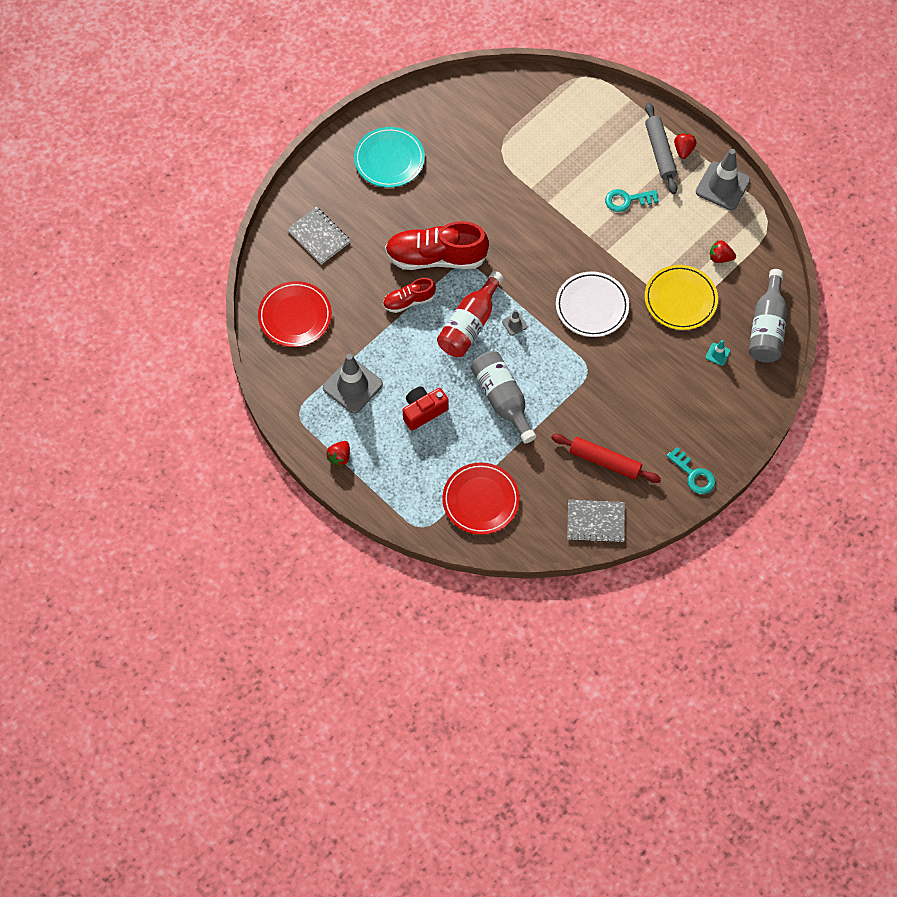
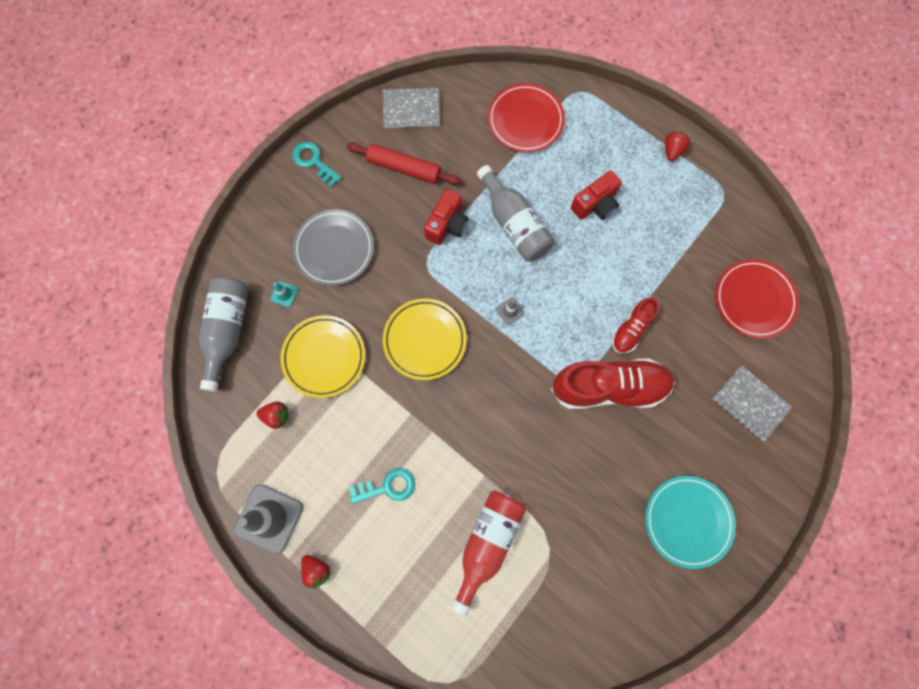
camera: 175 degrees right, 10 degrees up
grey traffic cone [323,354,383,413] -> none
red shoe [383,278,436,313] -> red shoe turned 150 degrees clockwise [612,297,659,354]
red bottle [437,271,504,357] -> red bottle moved to [451,490,526,616]
white plate [556,271,629,337] -> yellow plate [383,299,467,380]
grey rolling pin [645,102,677,194] -> none
red strawberry [674,133,697,159] -> red strawberry turned 45 degrees counterclockwise [301,555,331,589]
none -> grey plate [293,209,374,286]
none -> red camera [424,189,469,245]

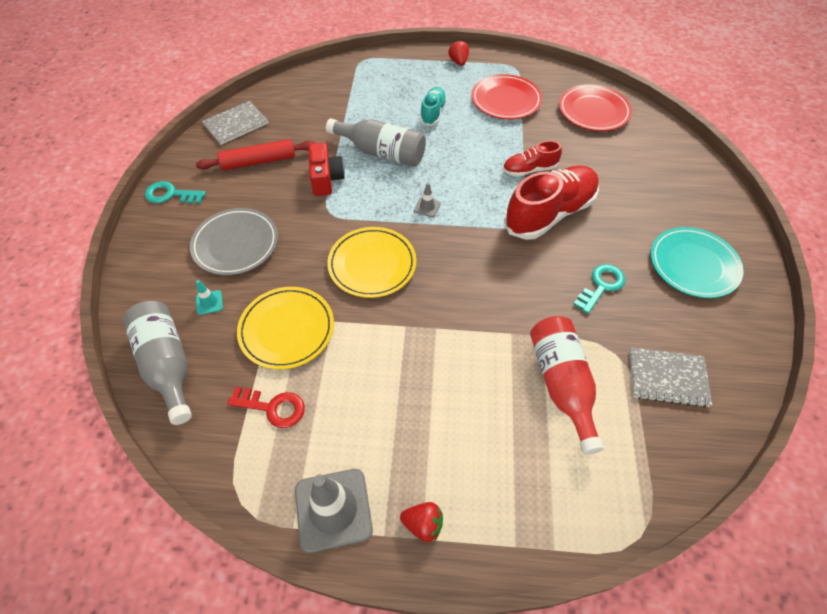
camera: 35 degrees left, 20 degrees down
red strawberry [256,402,288,429] -> red key [227,387,305,428]
turquoise key [349,468,415,504] -> turquoise key moved to [573,264,625,314]
red plate [488,83,565,152] -> red plate moved to [471,74,542,119]
red camera [571,171,622,220] -> turquoise shoe [420,87,447,126]
red shoe [612,297,659,354] -> red shoe turned 75 degrees clockwise [503,141,562,177]
grey notebook [713,365,792,441] -> grey notebook moved to [629,347,712,407]

